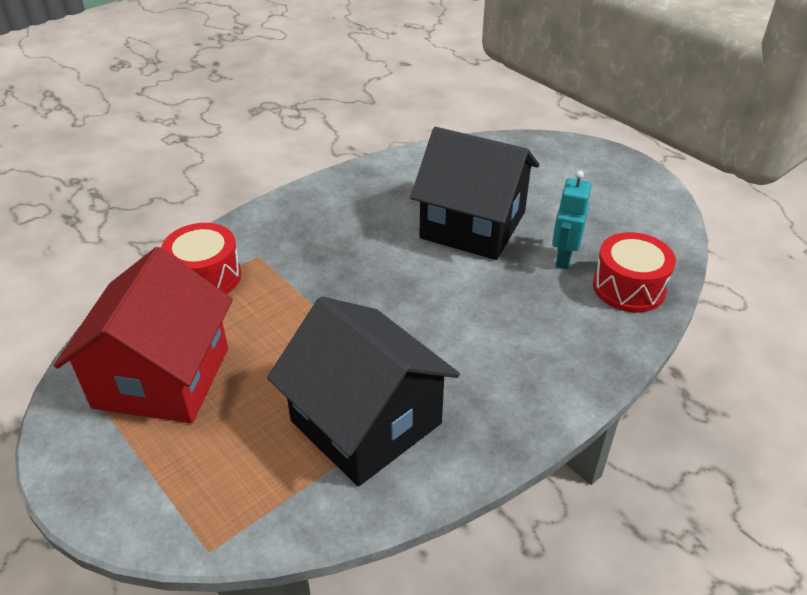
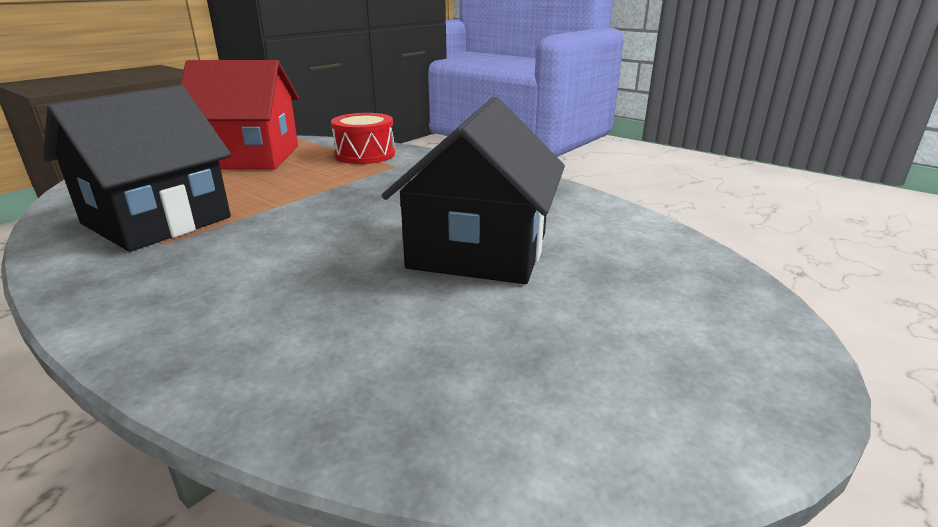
camera: 80 degrees right, 15 degrees down
turquoise robot [552,170,592,269] -> none
red drum [593,232,676,313] -> none

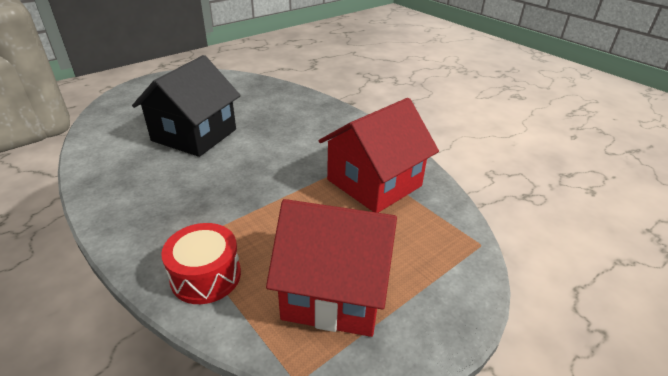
camera: 170 degrees left, 10 degrees up
black house [43,85,231,252] -> red house [319,98,439,213]

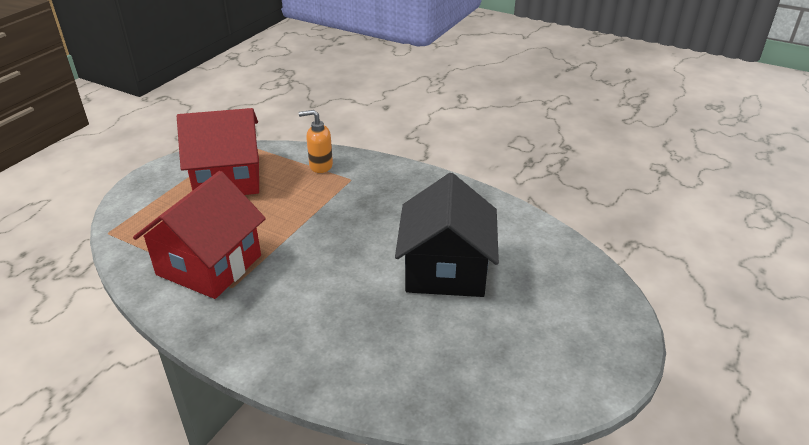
camera: 160 degrees right, 0 degrees up
red drum [161,223,241,304] -> orange soap dispenser [299,110,333,173]

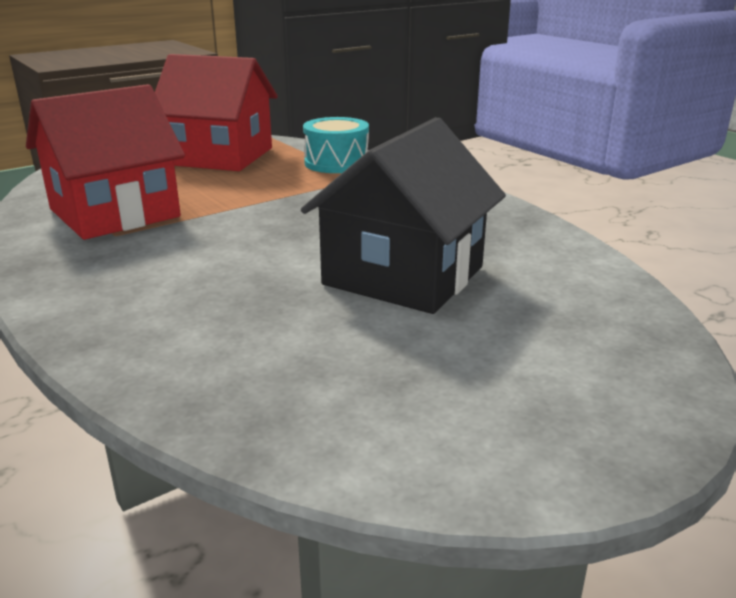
camera: 25 degrees right, 10 degrees down
orange soap dispenser [299,110,333,173] -> turquoise drum [303,117,369,173]

